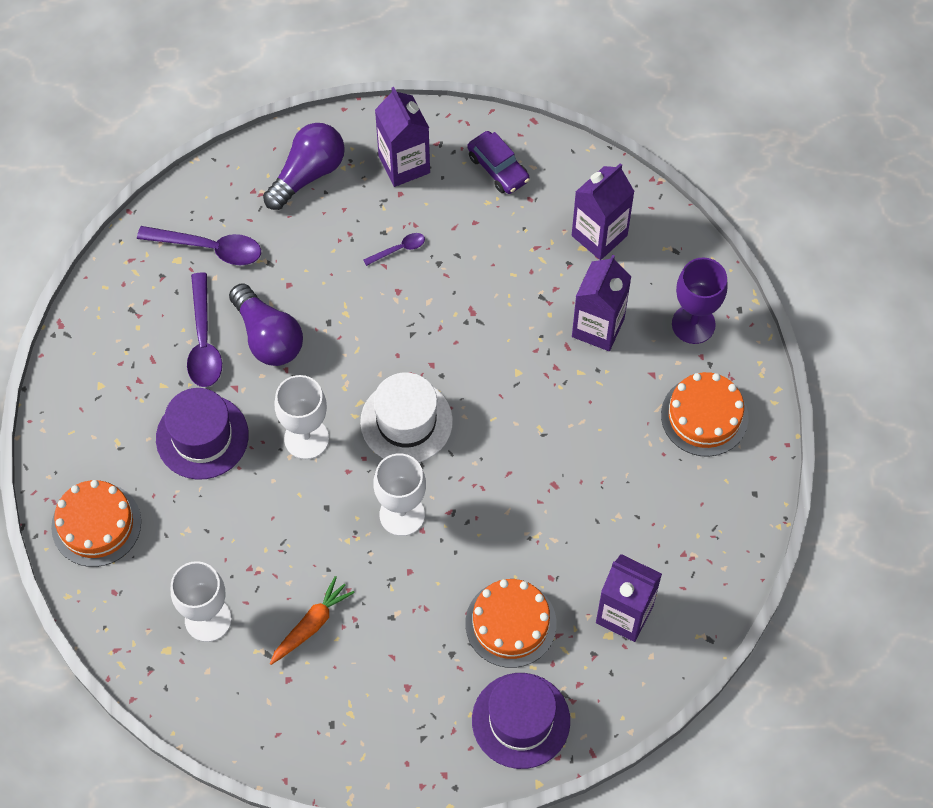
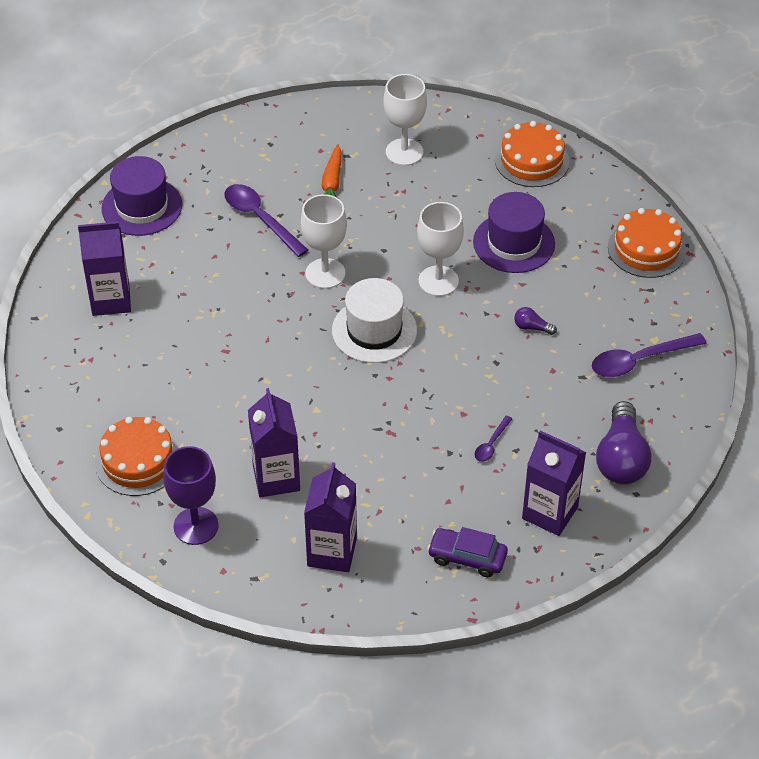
camera: 145 degrees right, 15 degrees down
purple spoon [187,272,222,387] -> purple spoon moved to [224,184,308,257]
purple light bulb [229,283,303,366] -> purple light bulb [514,307,557,335], size x0.44
orange cake [465,579,557,668] -> orange cake moved to [608,208,686,278]

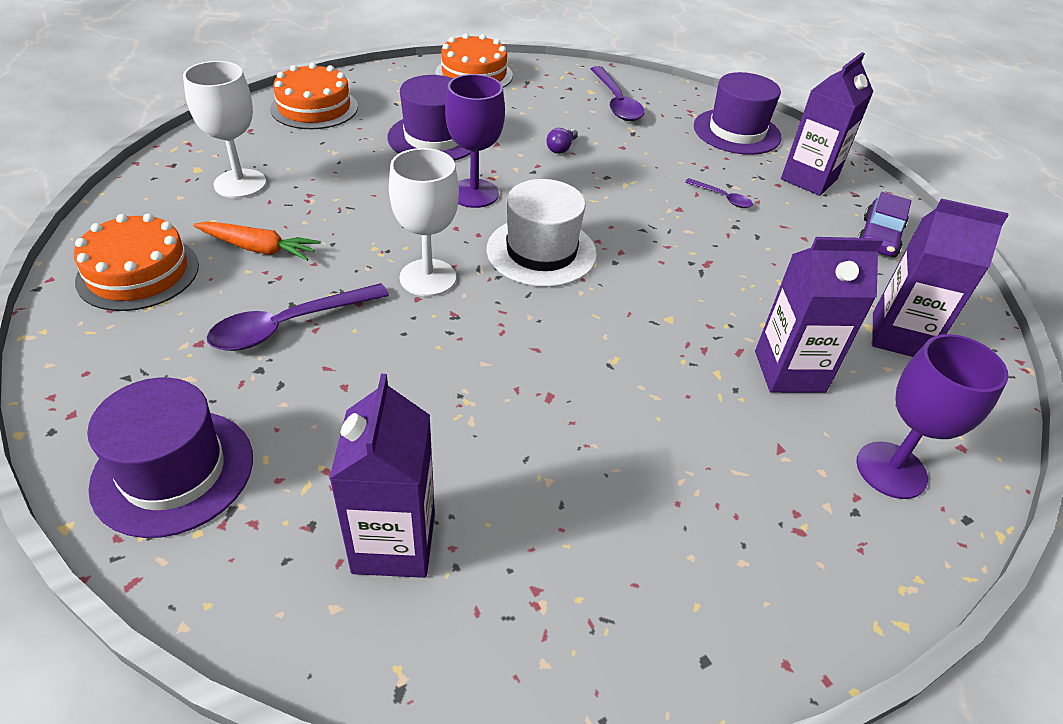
camera: 85 degrees left, 5 degrees down
orange cake [95,417,179,496] -> orange cake moved to [74,213,199,311]
white goblet [417,202,464,296] -> purple goblet [445,74,505,208]
purple light bulb [596,401,651,484] -> purple hat [694,72,782,155]

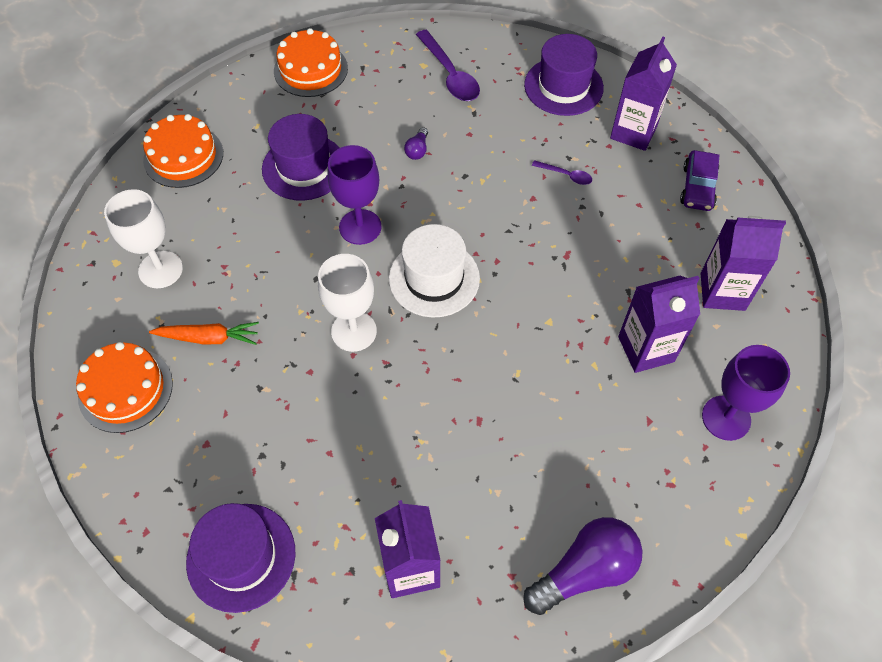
camera: 10 degrees left, 15 degrees up
purple spoon [207,283,389,351] -> none
none -> purple light bulb [523,517,642,615]

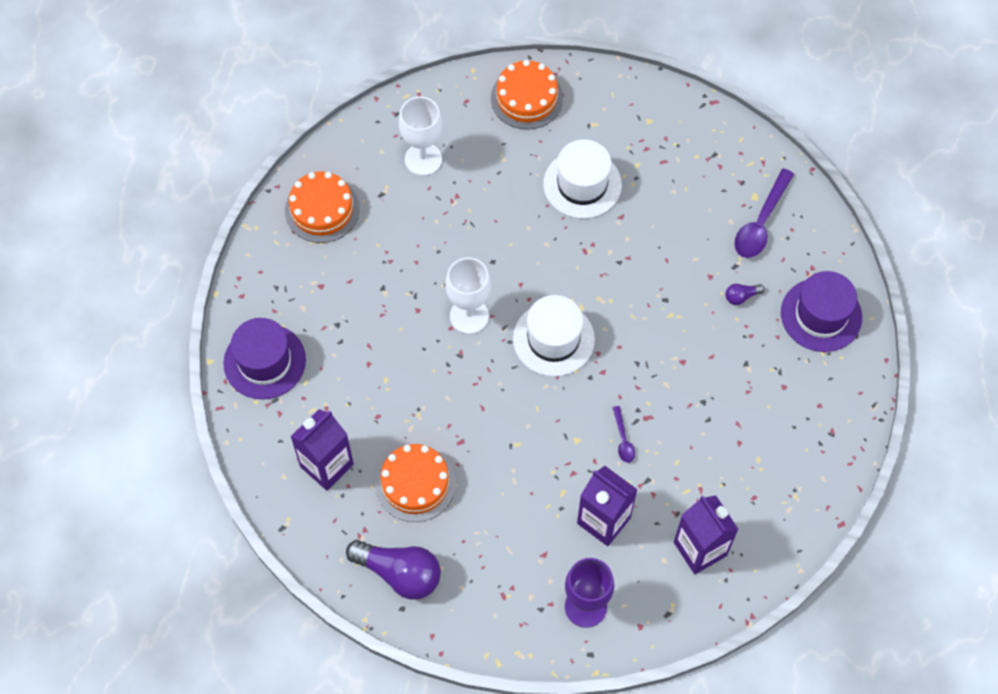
camera: 55 degrees right, 5 degrees up
orange carrot [149,322,259,345] -> none
purple hat [262,114,340,201] -> white hat [543,140,622,219]
orange cake [274,28,348,97] -> orange cake moved to [375,444,456,522]
purple goblet [327,145,382,245] -> none
purple light bulb [404,127,428,160] -> purple light bulb moved to [725,284,765,305]
purple spoon [532,160,592,185] -> purple spoon moved to [612,406,635,463]
purple carton [610,37,677,151] -> none
purple car [680,150,719,211] -> none

